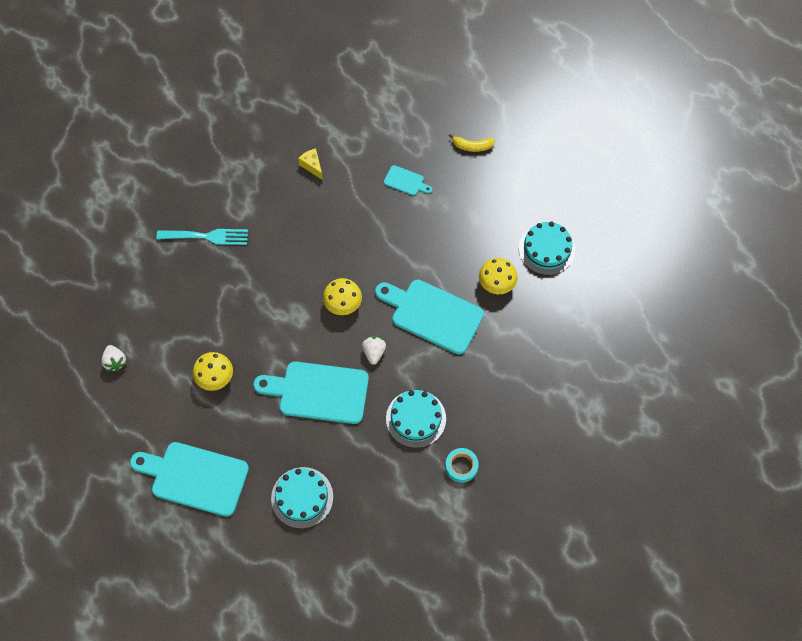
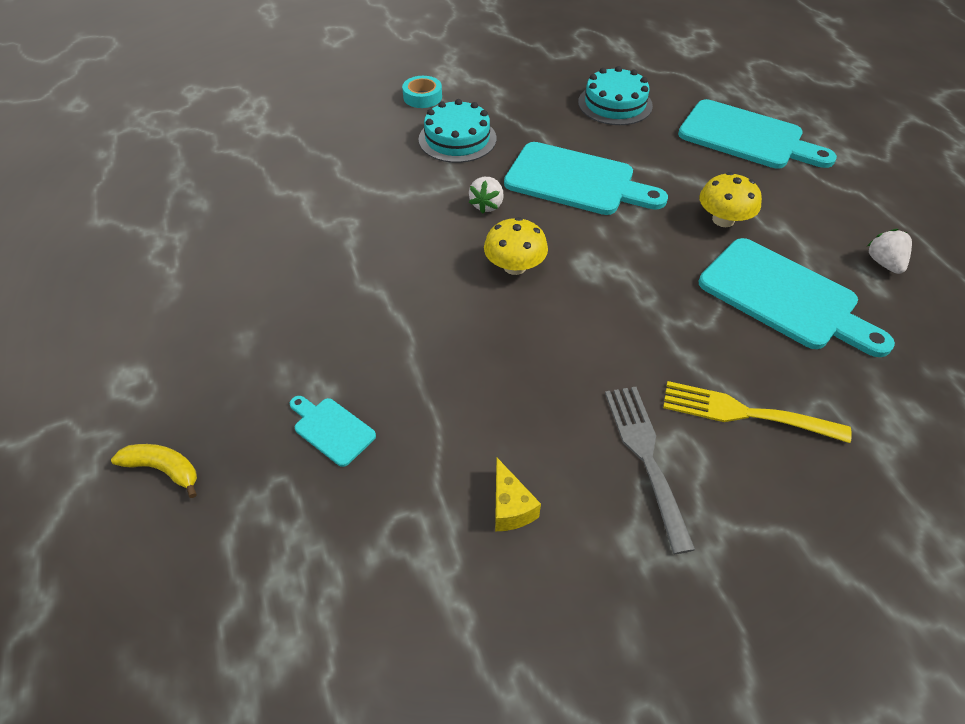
camera: 165 degrees left, 15 degrees down
turquoise fork [156,229,248,245] -> yellow fork [663,381,852,443]
turquoise cutting board [375,280,484,355] -> turquoise cutting board moved to [699,238,895,357]
yellow mushroom [479,258,518,294] -> none
turquoise cake [519,222,575,275] -> none
none -> grey fork [605,387,695,554]

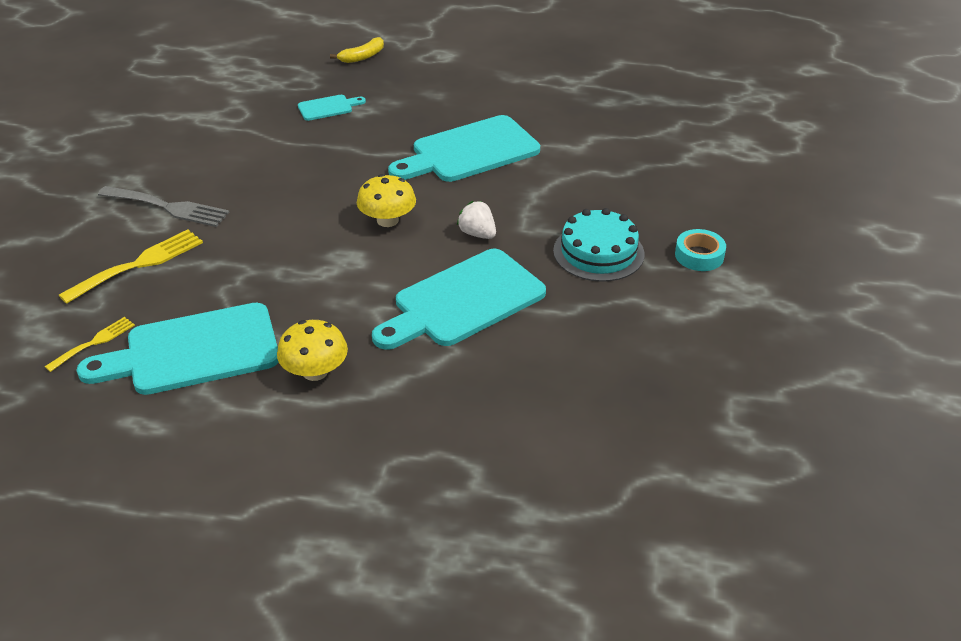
camera: 120 degrees right, 10 degrees down
yellow cheese [495,458,541,531] -> none
turquoise cake [578,66,653,125] -> none
turquoise cutting board [678,99,837,169] -> turquoise cutting board moved to [388,115,540,182]
white strawberry [867,229,912,274] -> none
none -> yellow fork [45,317,135,372]

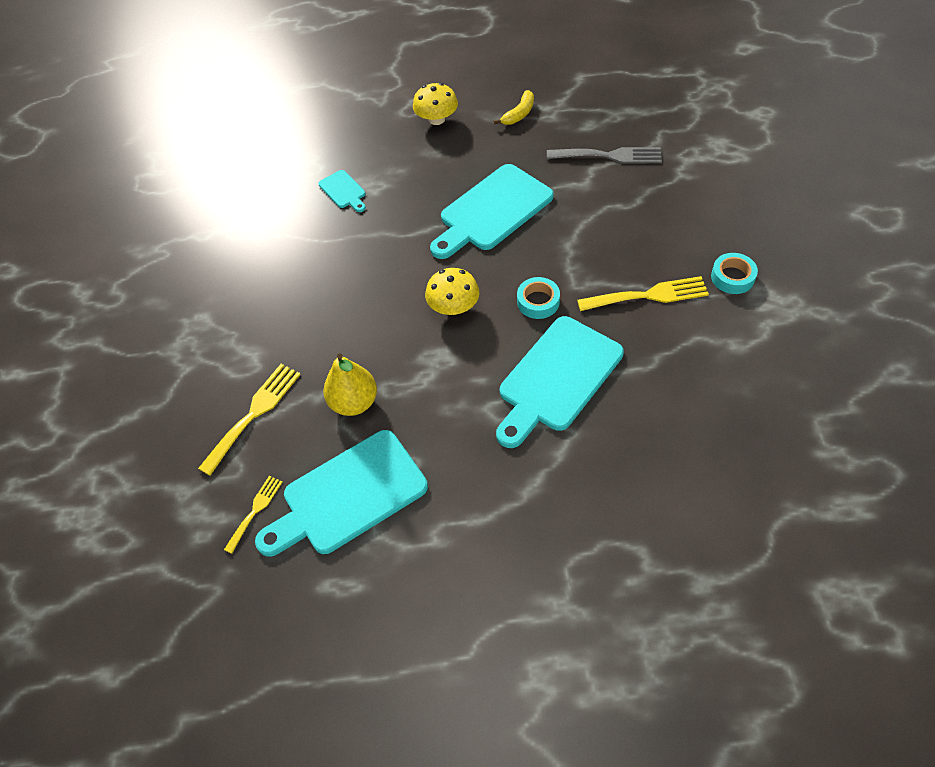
camera: 10 degrees left, 15 degrees up
grey fork [98,186,230,227] -> grey fork moved to [547,147,662,164]
yellow mushroom [277,320,348,381] -> yellow mushroom moved to [413,83,458,125]
turquoise cutting board [298,95,366,121] -> turquoise cutting board turned 90 degrees clockwise [318,170,366,212]
yellow banana [330,37,384,63] -> yellow banana moved to [494,90,534,125]
white strawberry [457,201,496,239] -> turquoise tape [517,277,560,319]
turquoise cake [553,208,645,282] -> yellow fork [577,276,709,311]
none -> yellow pear [323,354,377,416]

